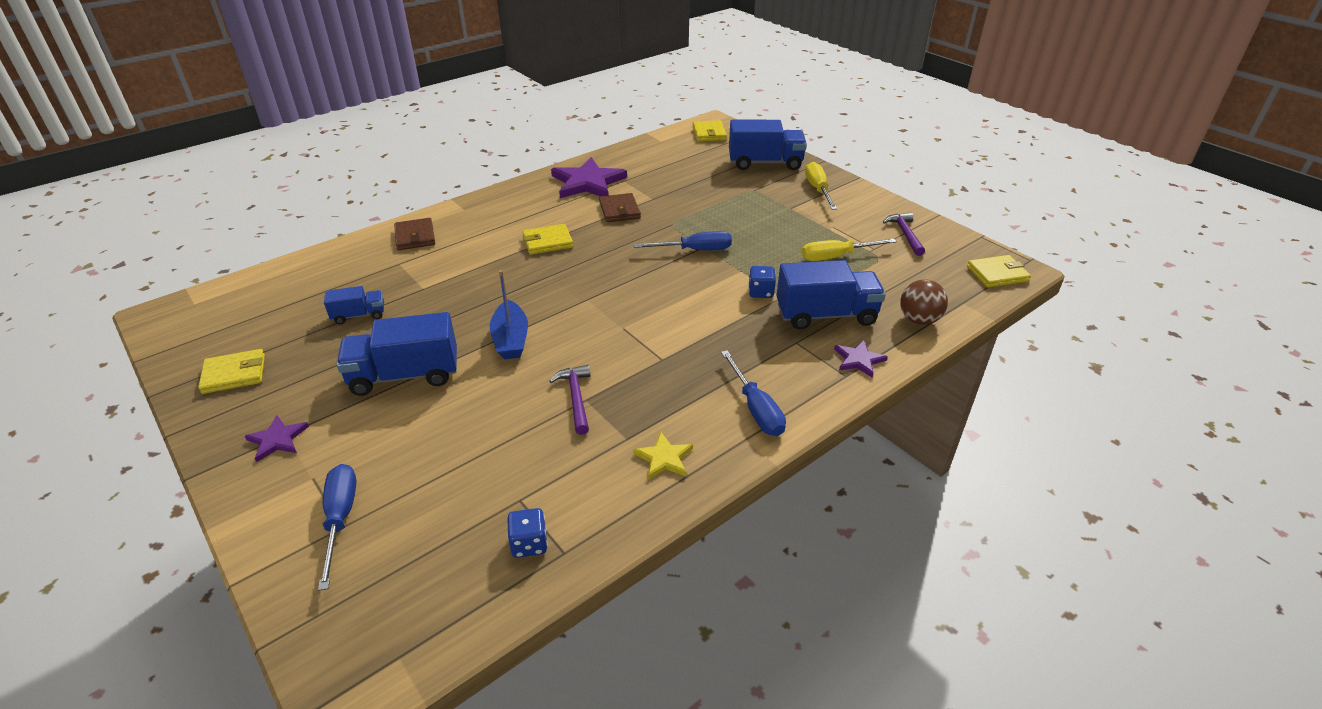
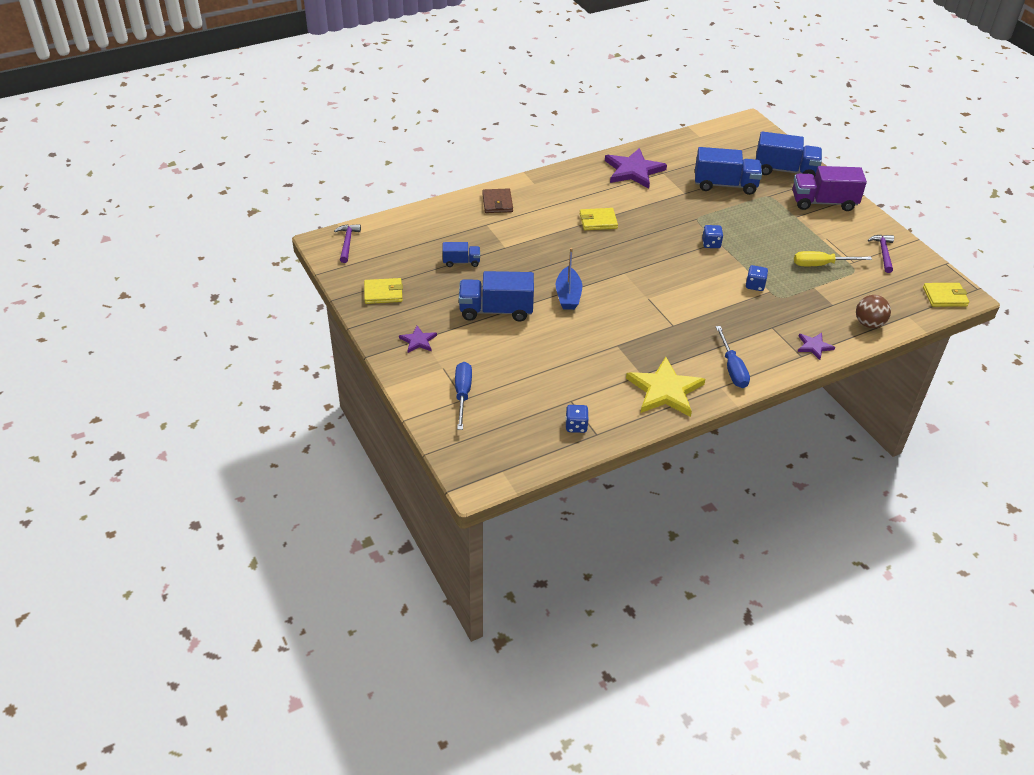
camera: 10 degrees right, 5 degrees up
purple hammer [549,365,590,435] -> purple hammer moved to [334,224,361,263]
brown wallet [599,193,641,222] -> none
blue screwdriver [633,231,732,250] -> blue dice [702,225,723,248]
yellow star [633,432,693,479] -> yellow star [626,357,705,417], size x1.99
yellow wallet [693,120,727,141] -> none
blue truck [777,260,886,330] -> blue truck moved to [695,147,762,195]
yellow screwdriver [805,162,837,210] -> purple truck [793,166,867,211]

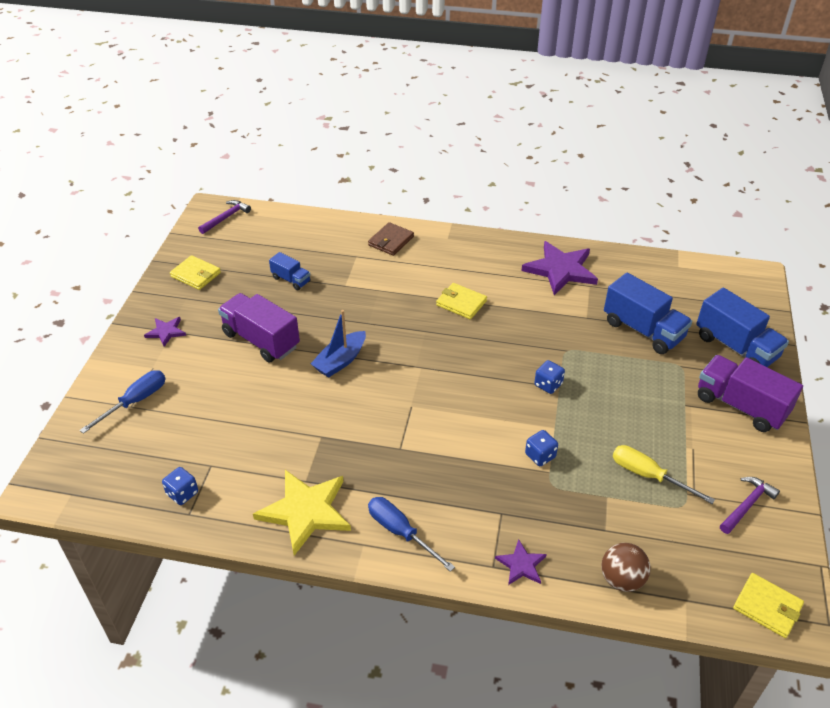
camera: 40 degrees right, 0 degrees up
blue truck [459,271,534,322] -> purple truck [218,293,300,362]
blue screwdriver [716,326,750,388] -> blue screwdriver turned 105 degrees clockwise [368,497,455,572]

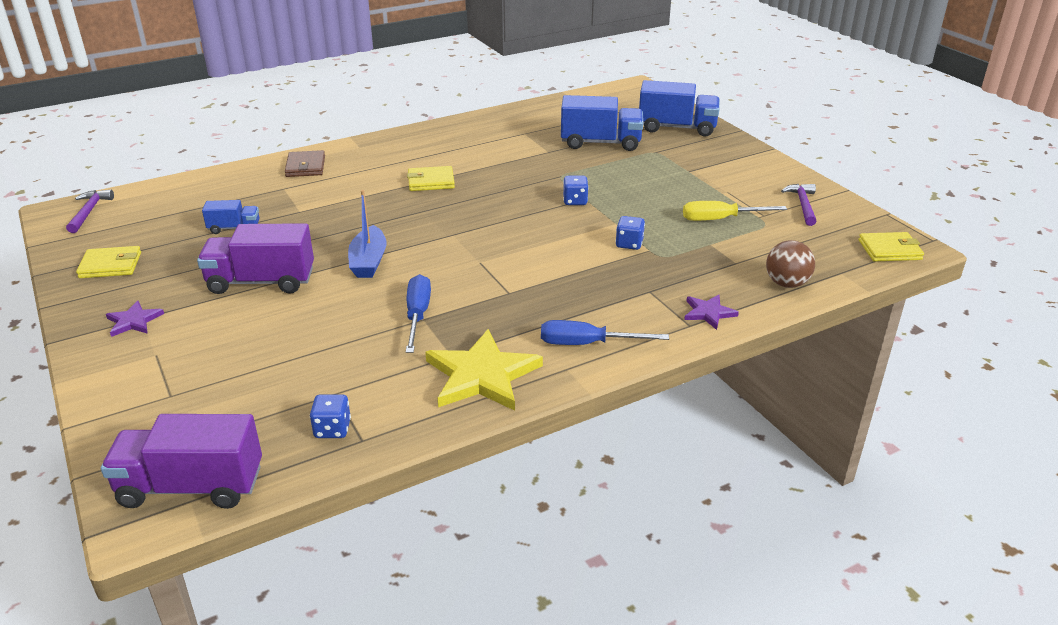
camera: 40 degrees left, 10 degrees down
blue screwdriver [80,370,165,434] -> blue screwdriver moved to [406,274,431,353]
purple star [521,241,598,295] -> none
purple truck [698,355,803,432] -> purple truck moved to [101,414,262,509]

